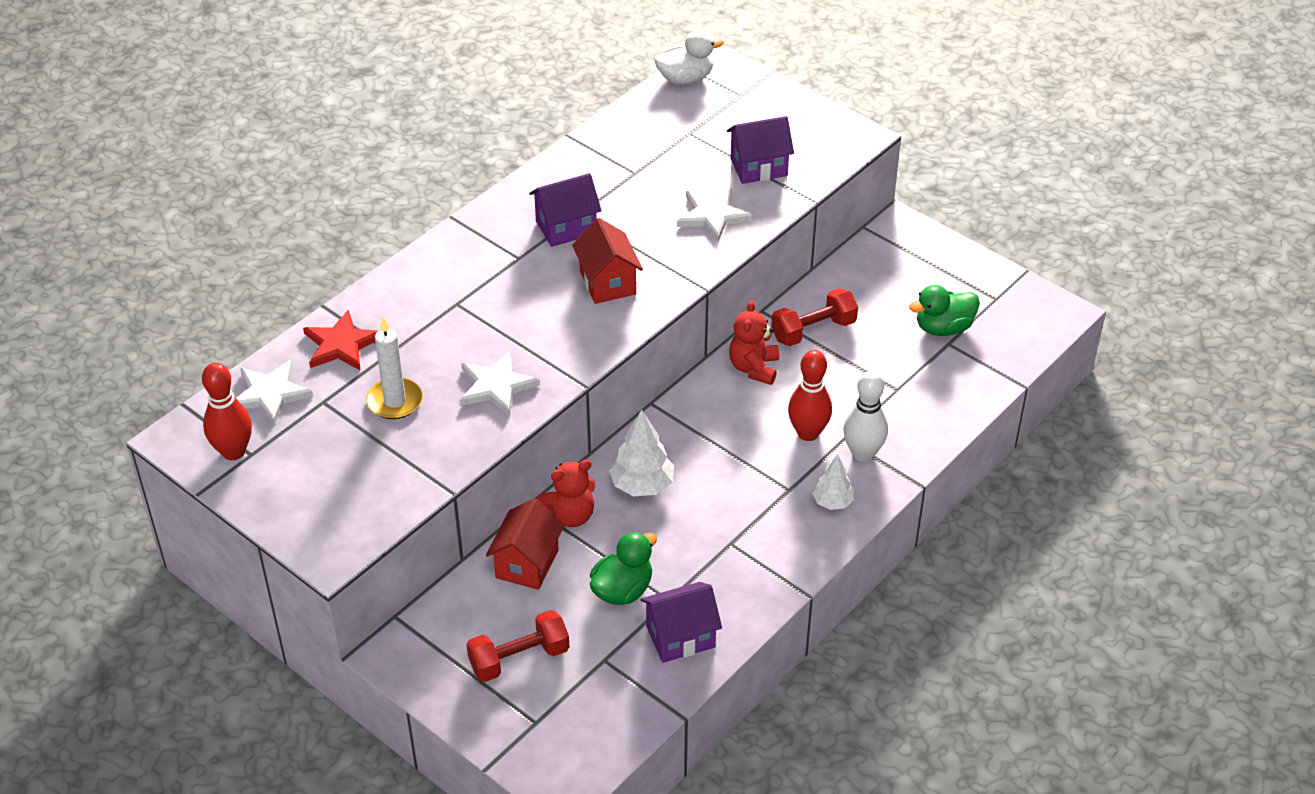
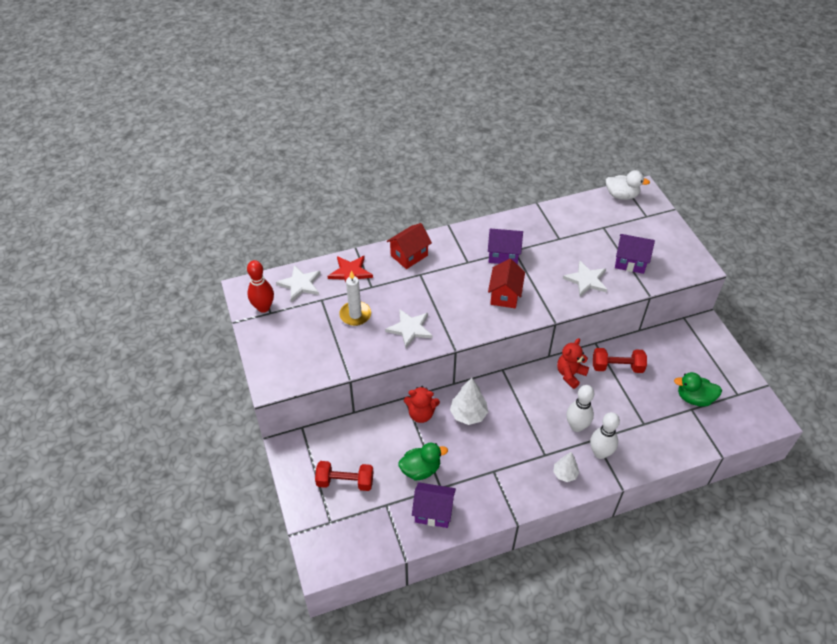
camera: 30 degrees right, 5 degrees up
red house [486,498,565,590] -> red house moved to [387,223,432,269]
red bowling pin [788,350,832,441] -> white bowling pin [566,385,594,432]

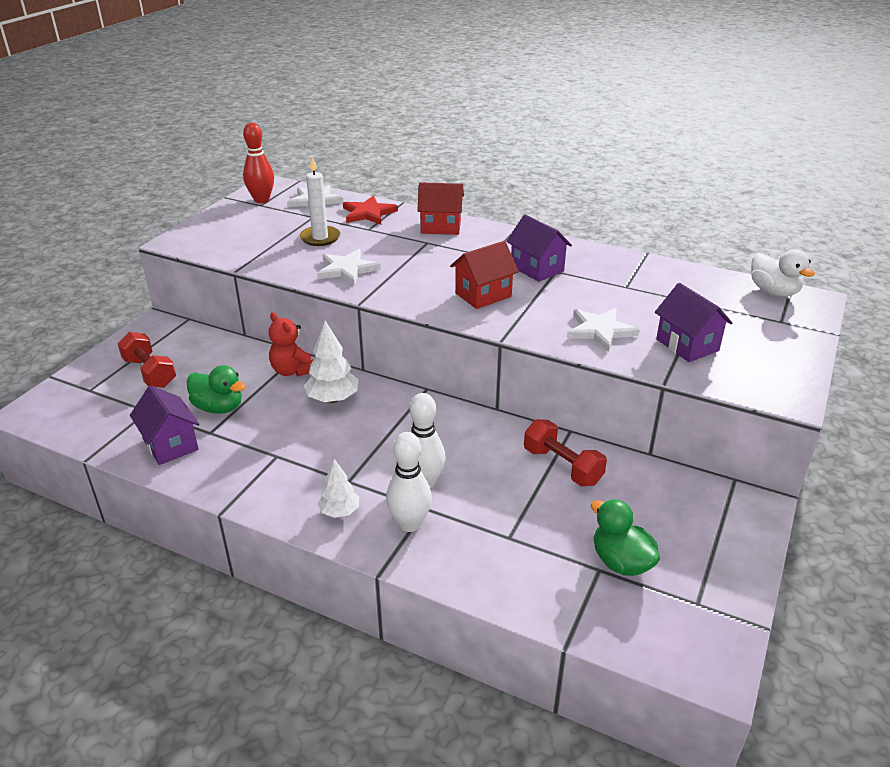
camera: 45 degrees right, 15 degrees down
red teddy bear [557,338,589,389] -> none

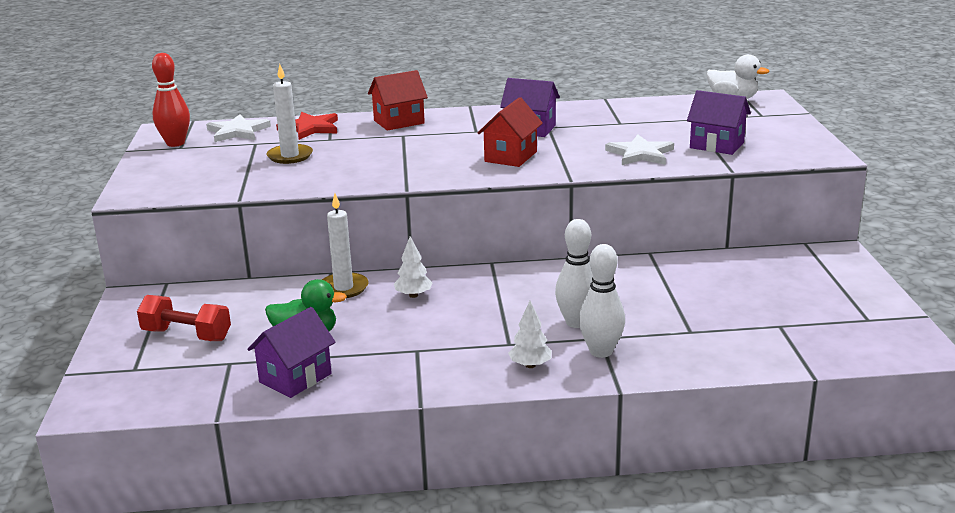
camera: 30 degrees left, 10 degrees down
purple house [130,385,200,465] -> purple house turned 75 degrees counterclockwise [247,307,335,398]
red teddy bear [269,312,314,377] -> white candle [322,193,368,298]
white tree [304,321,359,403] -> white tree [394,236,433,298], size x0.65
white star [317,249,381,285] -> none
red dumbbell [524,419,607,487] -> none
green duck [591,499,660,576] -> none

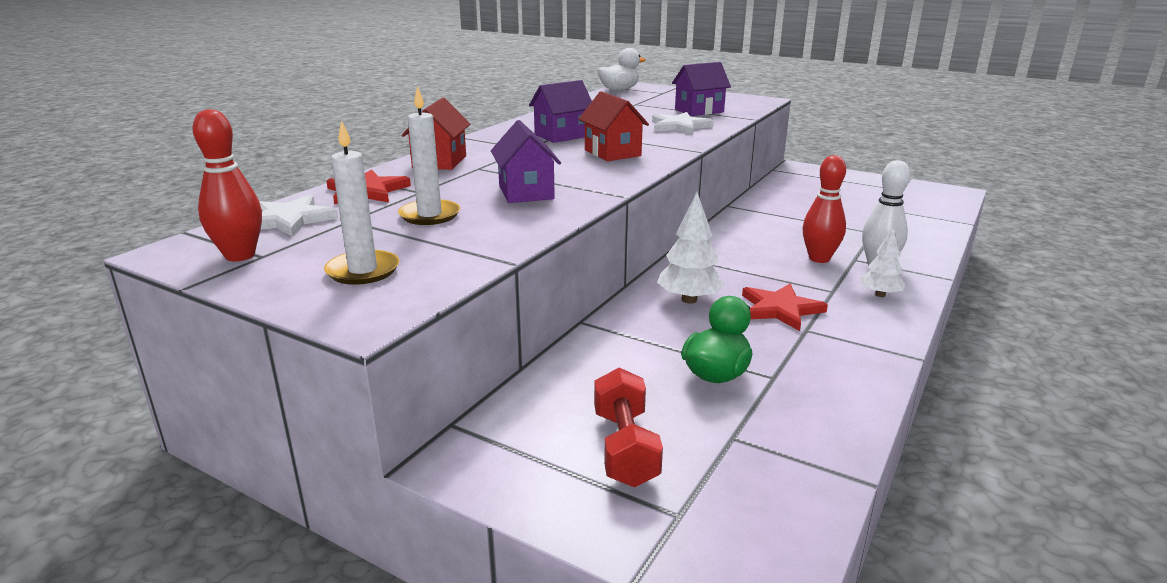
camera: 55 degrees left, 0 degrees up
red dumbbell [137,295,231,341] -> red dumbbell turned 60 degrees counterclockwise [594,368,663,487]
purple house [247,307,335,398] -> purple house moved to [491,120,561,203]
white candle [322,193,368,298] -> white candle moved to [324,120,399,285]
white tree [394,236,433,298] -> white tree [657,192,725,304], size x1.55
white bowling pin [555,219,593,328] -> red bowling pin [803,155,846,263]
none -> red star [742,283,828,331]

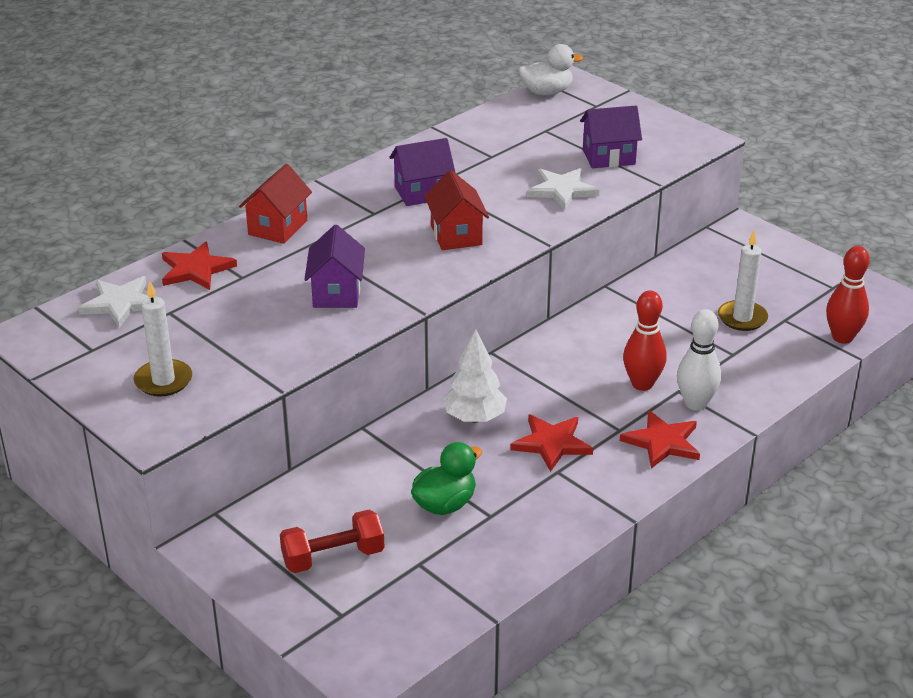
camera: 15 degrees right, 10 degrees up
red bowling pin [192,109,262,261] -> red bowling pin moved to [826,246,870,344]
white candle [398,86,460,225] -> white candle moved to [718,231,768,331]
red dumbbell [594,368,663,487] -> red dumbbell turned 60 degrees clockwise [280,510,385,573]
white tree [860,227,905,297] -> red star [620,410,700,468]

